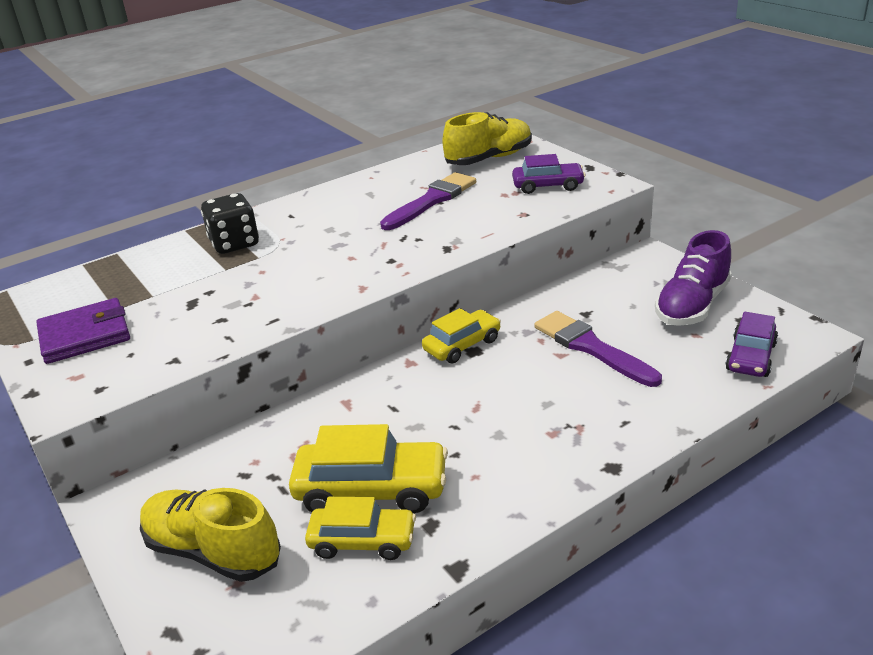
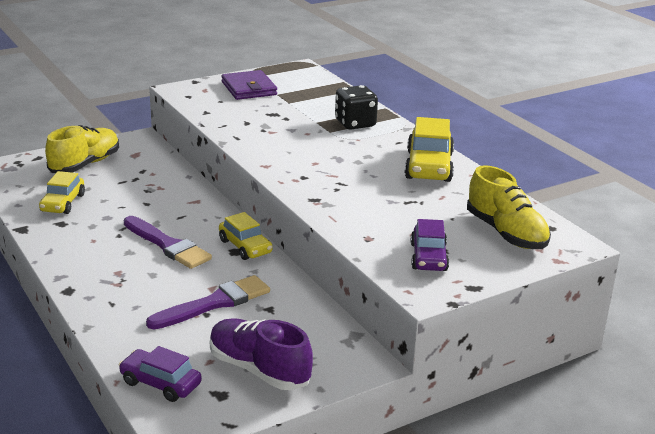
camera: 90 degrees right, 5 degrees down
yellow car [289,424,448,513] -> yellow car moved to [404,117,454,182]
purple brush [380,172,476,230] -> purple brush moved to [124,216,212,269]

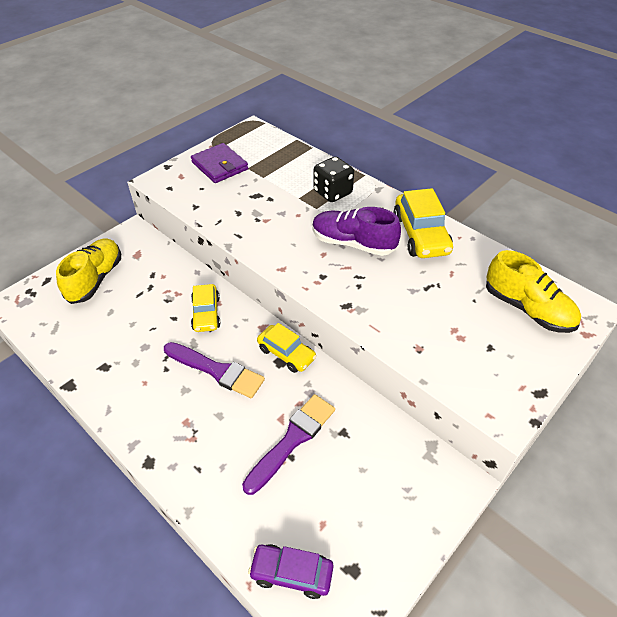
camera: 15 degrees left, 20 degrees up
yellow car [39,171,85,214] -> yellow car moved to [191,284,221,332]
purple shoe [210,319,313,390] -> purple shoe moved to [312,207,401,256]
purple car [411,219,449,271] -> none

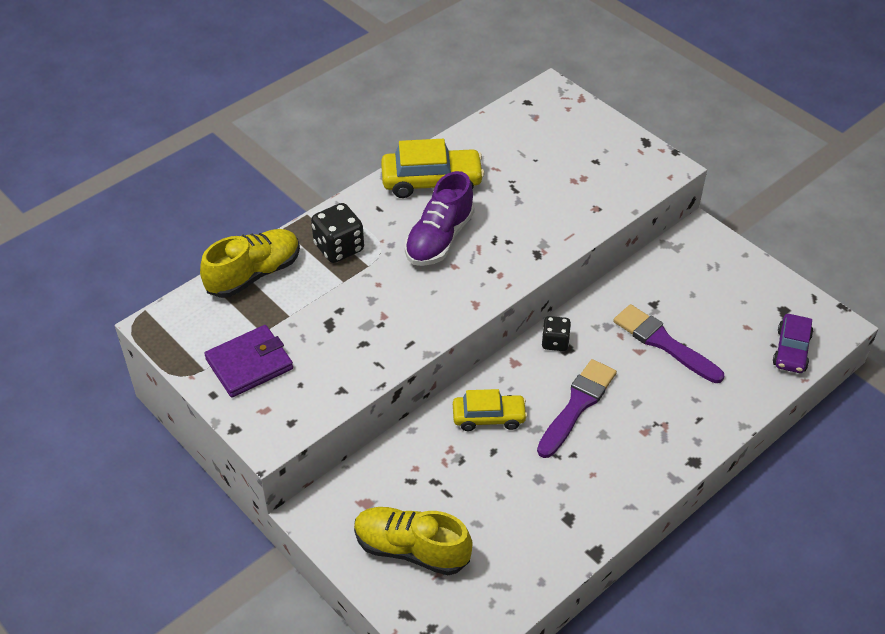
camera: 85 degrees left, 0 degrees up
yellow car [257,323,317,373] -> black dice [542,316,571,351]
yellow shoe [486,250,581,333] -> yellow shoe moved to [200,229,300,298]

